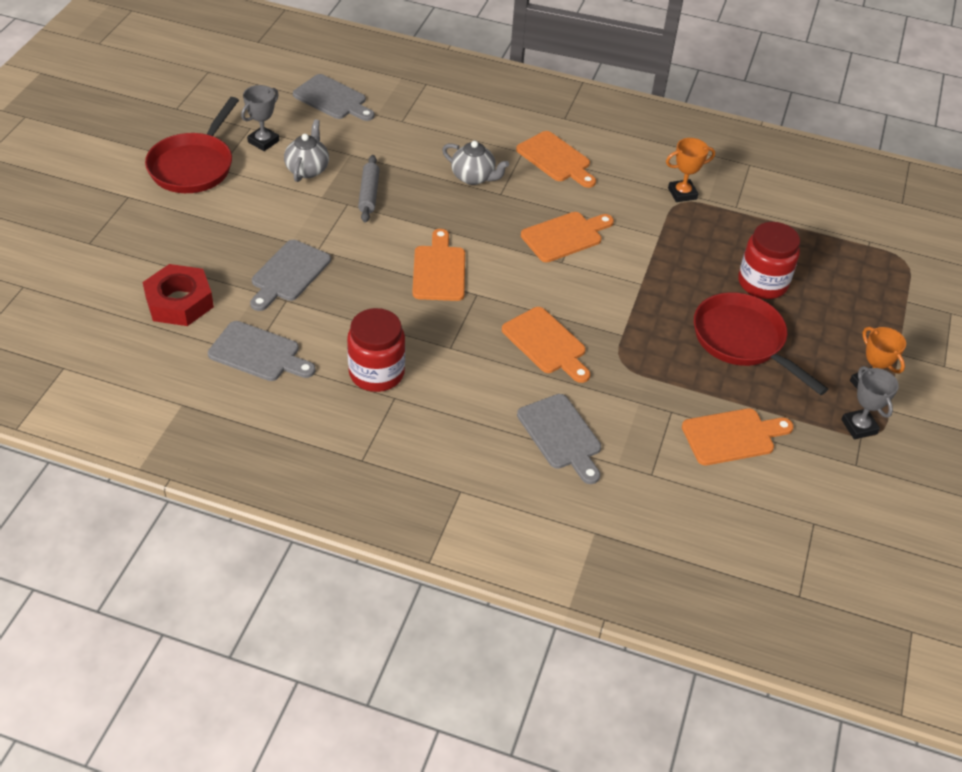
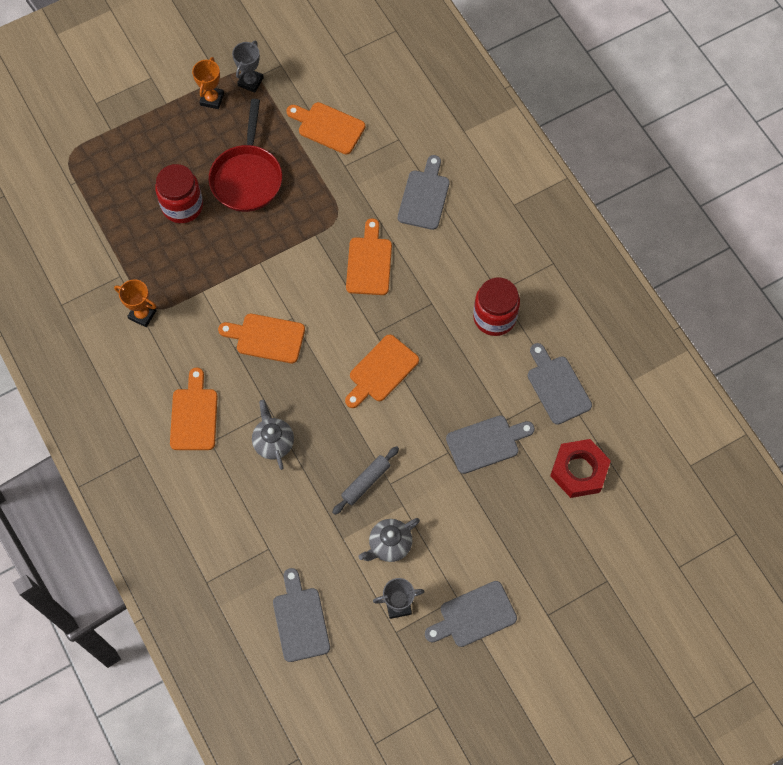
camera: 135 degrees left, 20 degrees up
red pan [145,97,239,193] -> grey cutting board [425,581,517,647]

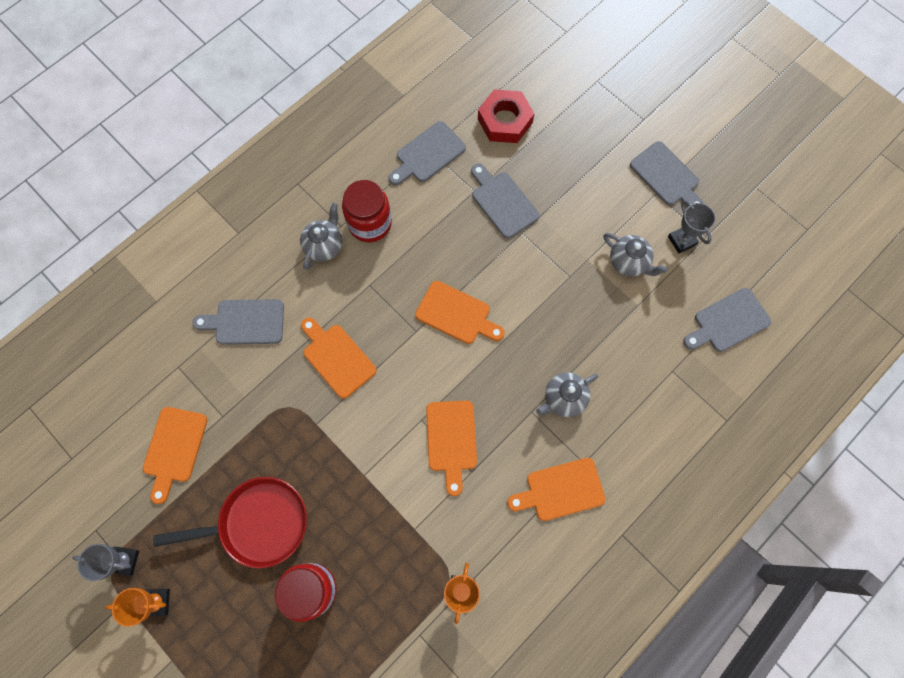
camera: 105 degrees left, 5 degrees up
grey rolling pin [332,446,399,515] -> none
orange cutting board [346,218,392,295] -> orange cutting board turned 60 degrees clockwise [301,318,376,399]
none -> grey teapot [300,202,343,270]

